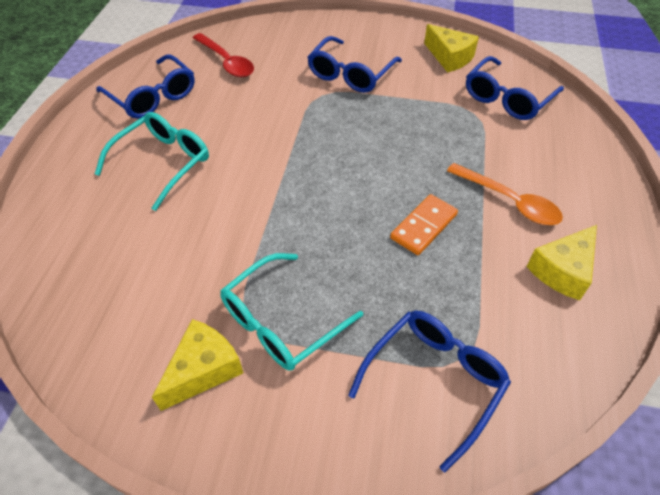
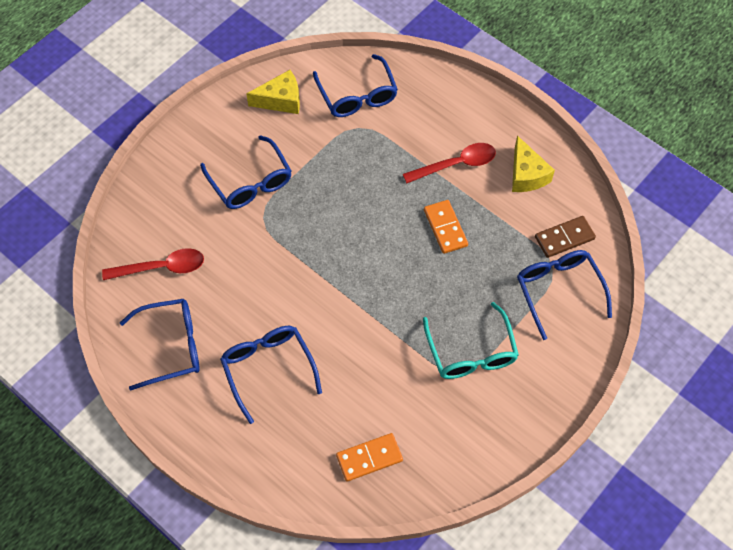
camera: 60 degrees left, 10 degrees up
turquoise glasses [95,112,209,211] -> blue glasses [220,326,322,424]
yellow cheese [152,319,243,411] -> none
orange spoon [447,163,563,225] -> red spoon [403,143,496,183]
none -> orange domino [336,433,403,481]
none -> brown domino [535,216,596,258]

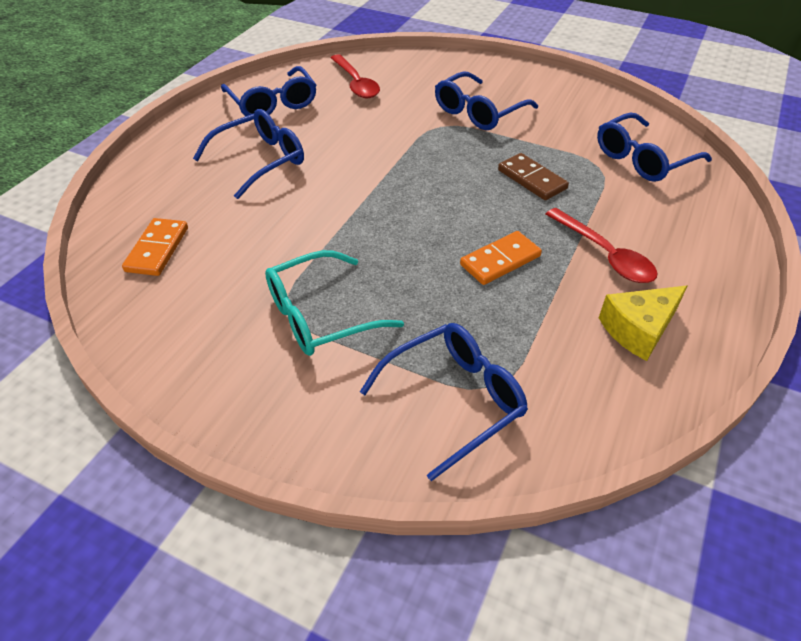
camera: 75 degrees right, 15 degrees down
yellow cheese [246,70,300,114] -> none
orange domino [336,433,403,481] -> orange domino turned 45 degrees clockwise [122,218,188,276]
brown domino [535,216,596,258] -> brown domino moved to [498,153,569,200]

